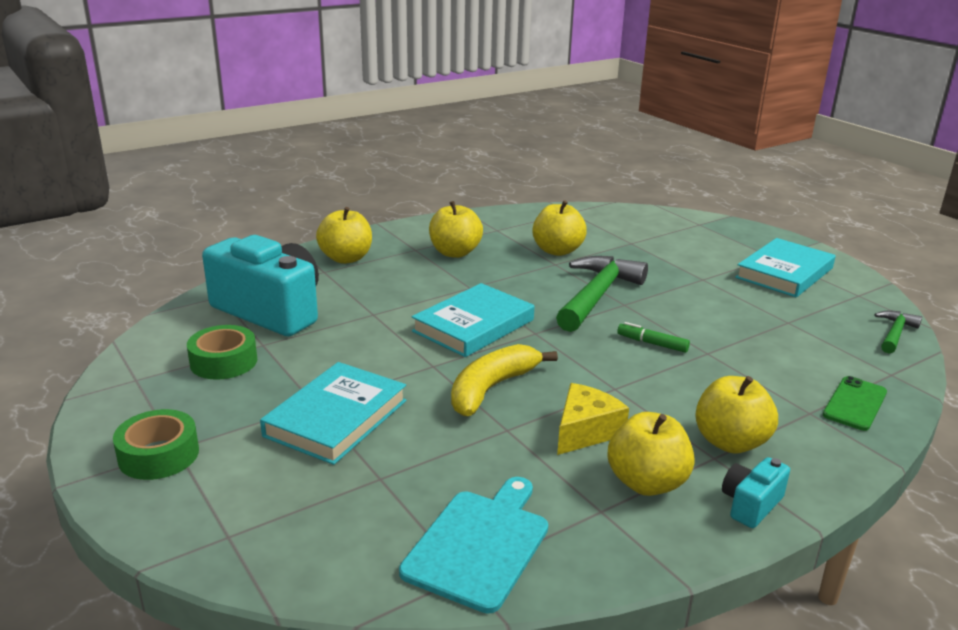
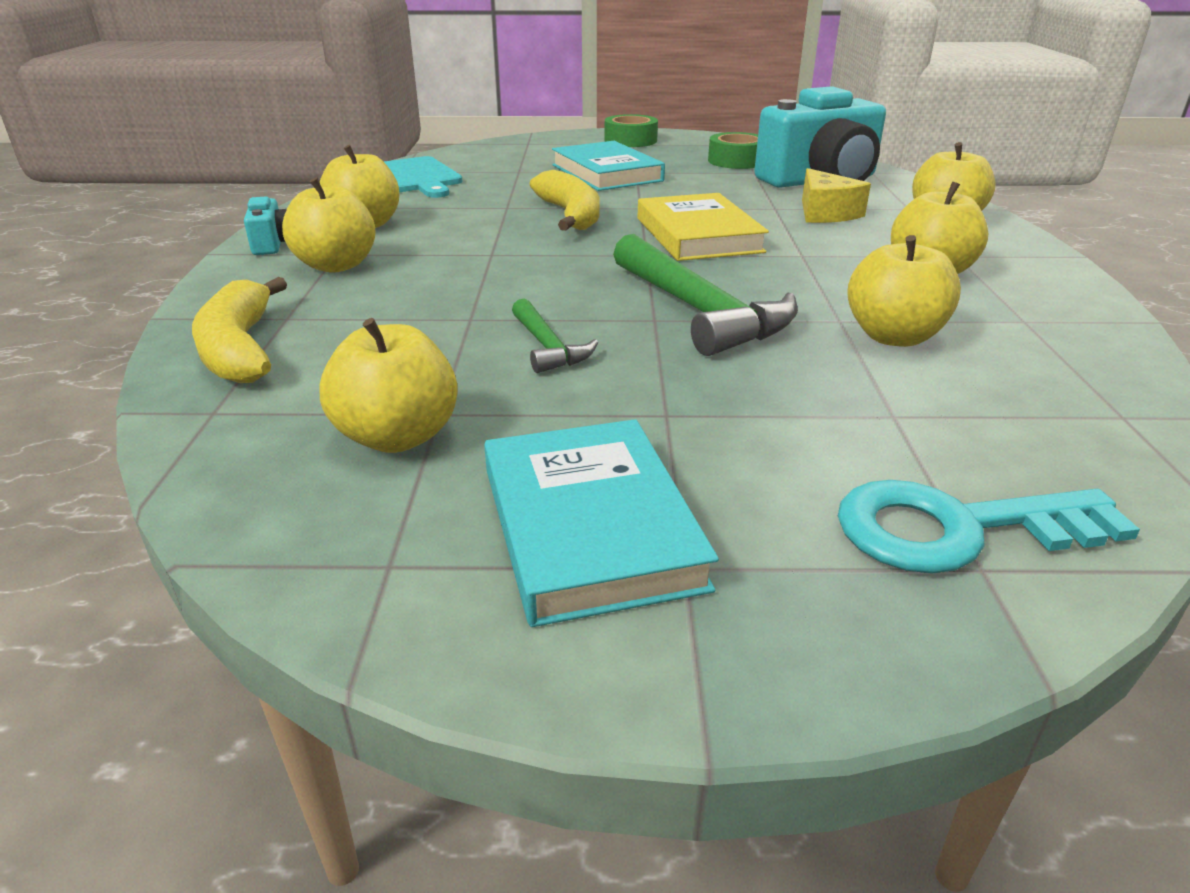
camera: 125 degrees right, 5 degrees up
turquoise book [412,283,534,357] -> yellow book [638,193,769,261]
yellow cheese [557,383,629,455] -> yellow cheese moved to [802,168,871,223]
green marker [617,322,690,353] -> none
green phone [823,376,887,431] -> yellow banana [192,277,287,383]
green hammer [874,311,922,354] -> green hammer moved to [512,299,598,373]
none -> yellow apple [320,318,458,453]
none -> turquoise key [838,480,1140,574]

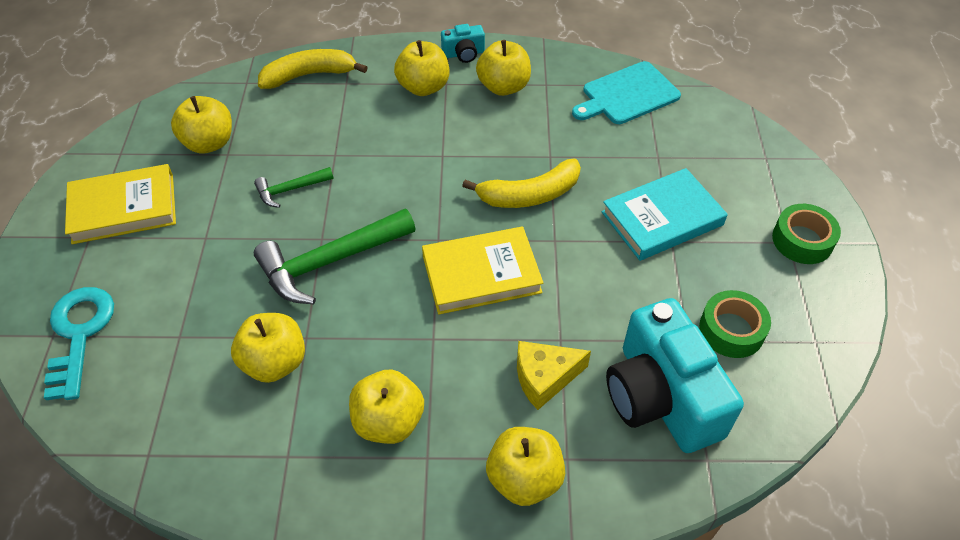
camera: 90 degrees right, 20 degrees up
turquoise book [484,419,719,627] -> yellow book [65,164,176,244]

